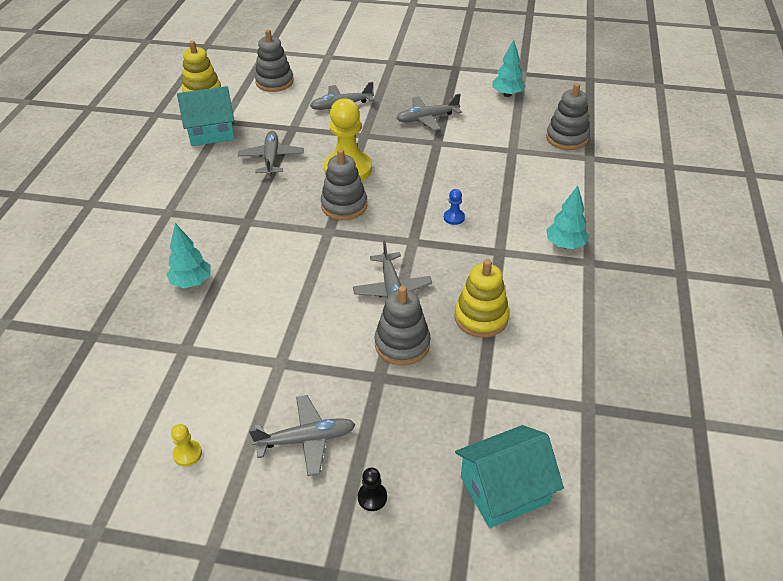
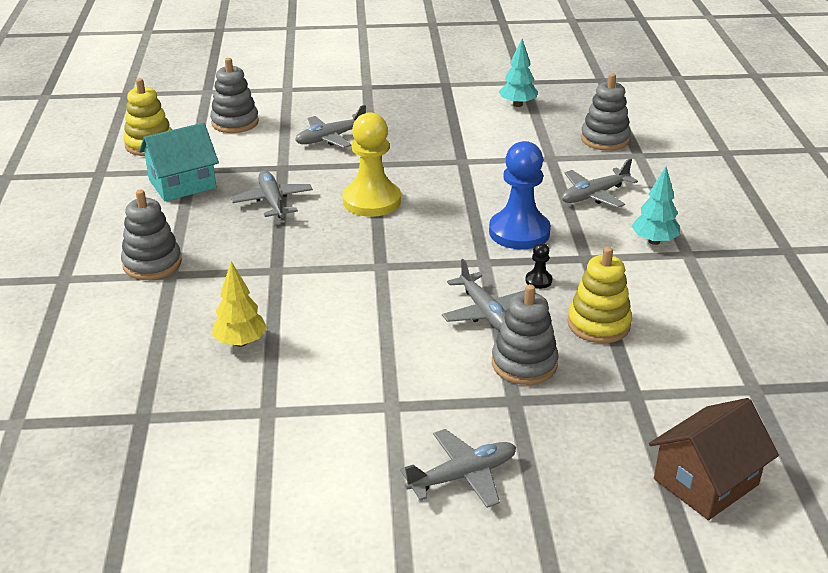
camera: 15 degrees left, 10 degrees down
turquoise tree [166,223,211,288] -> yellow tree [212,261,267,347]
yellow pawn [171,424,202,466] -> none
grey stacking toy [321,149,367,220] -> grey stacking toy moved to [121,190,182,280]
black pawn [358,468,387,511] -> black pawn moved to [525,243,552,289]
grey plane [396,94,462,131] -> grey plane moved to [562,159,638,208]
blue pawn [444,189,465,225] -> blue pawn [489,141,551,249], size x2.43
turquoise house [455,425,564,528] -> brown house [649,398,779,520]

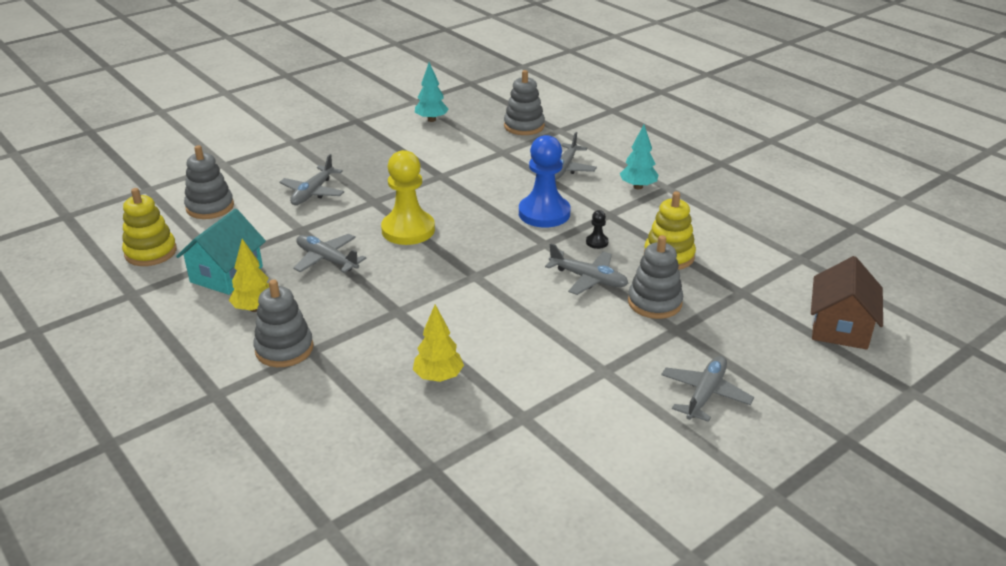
camera: 35 degrees left, 0 degrees up
none -> yellow tree [229,239,269,312]

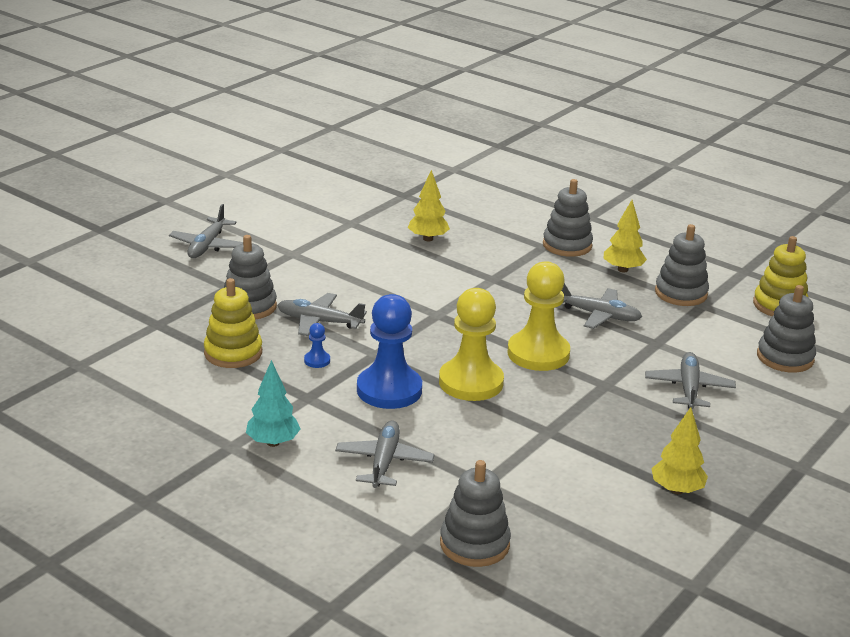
camera: 165 degrees right, 5 degrees down
turquoise house [176,209,266,295] -> grey stacking toy [655,224,709,306]
turquoise tree [415,62,449,122] -> none
black pawn [586,210,609,249] -> blue pawn [304,323,330,368]
brown house [811,256,883,350] -> none
none -> yellow pawn [439,288,504,401]
none -> yellow tree [651,407,708,494]

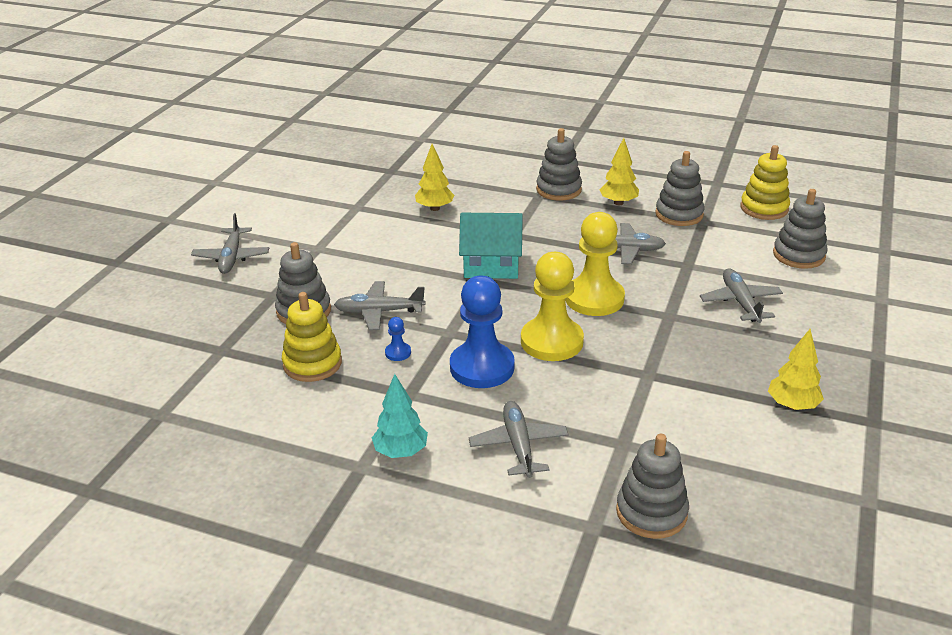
camera: 15 degrees left, 5 degrees up
none -> turquoise house [459,213,523,279]

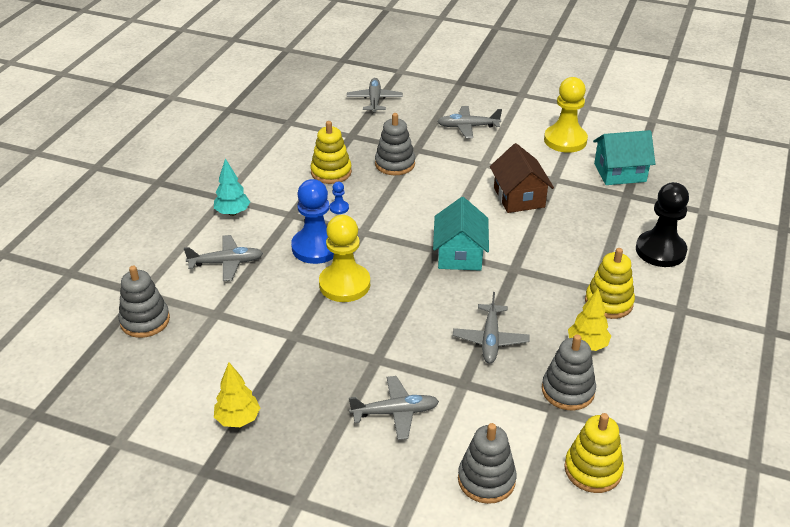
camera: 90 degrees right, 5 degrees up
grey plane [334,281,426,330] -> grey plane moved to [347,78,403,112]
yellow tree [415,144,455,211] -> none
grey stacking toy [536,128,582,201] -> yellow stacking toy [585,248,635,319]
yellow pawn [565,212,625,316] -> yellow pawn moved to [544,77,588,153]
none -> brown house [490,143,554,213]
none -> turquoise house [593,130,655,185]
none -> black pawn [636,182,689,267]

